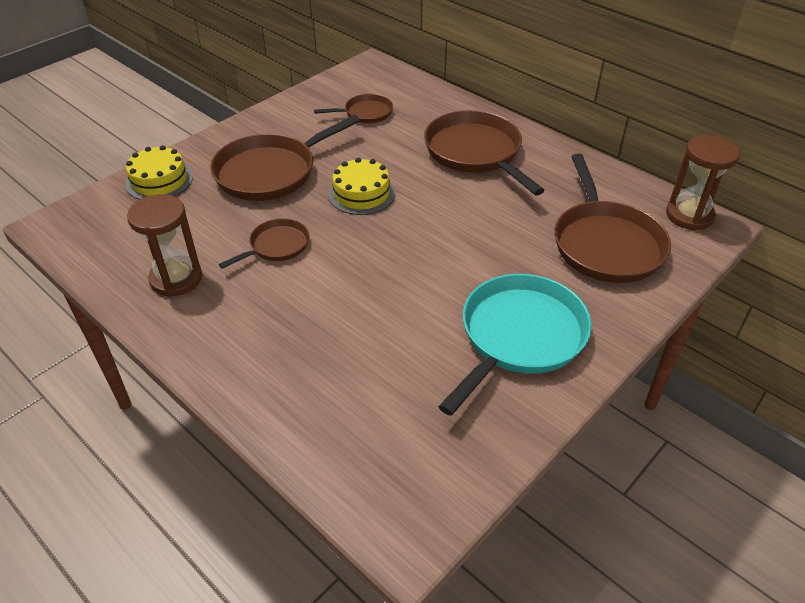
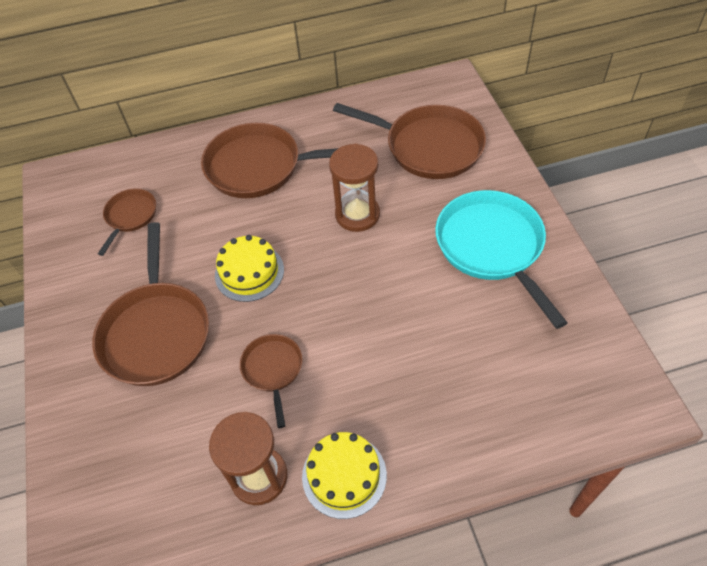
camera: 55 degrees left, 10 degrees up
yellow cake [125,145,193,200] -> yellow cake moved to [302,432,387,519]
brown hourglass [666,135,740,231] -> brown hourglass moved to [329,143,380,232]

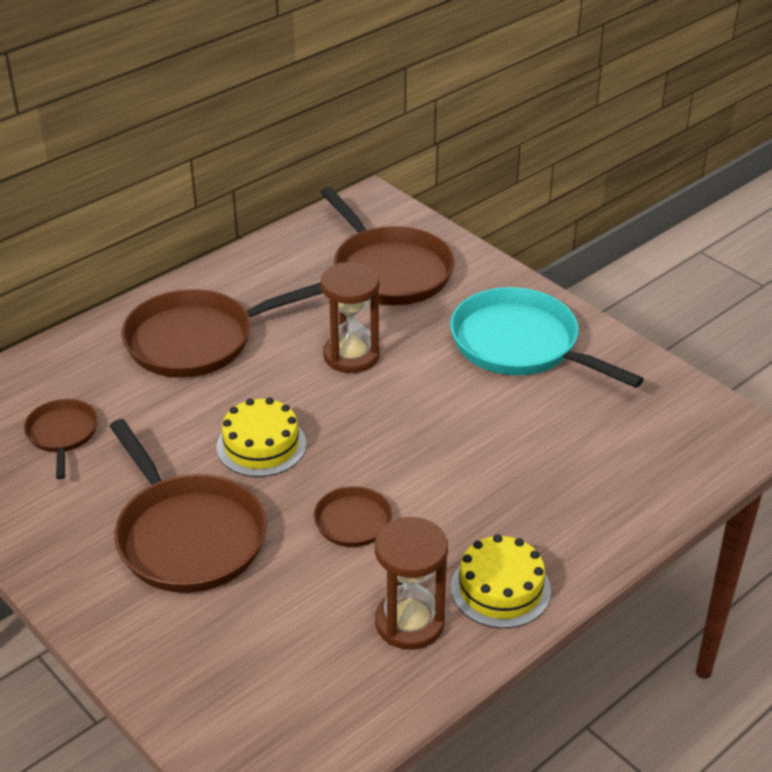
camera: 30 degrees left, 15 degrees down
brown pan [333,103,486,179] -> brown pan turned 60 degrees clockwise [320,187,455,305]

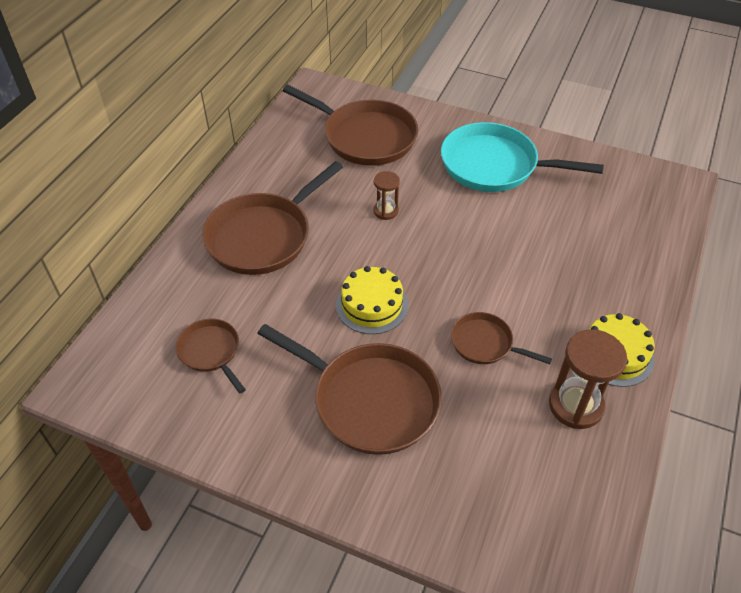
camera: 25 degrees left, 10 degrees up
brown hourglass [320,262,380,373] -> brown hourglass [373,171,400,220], size x0.57

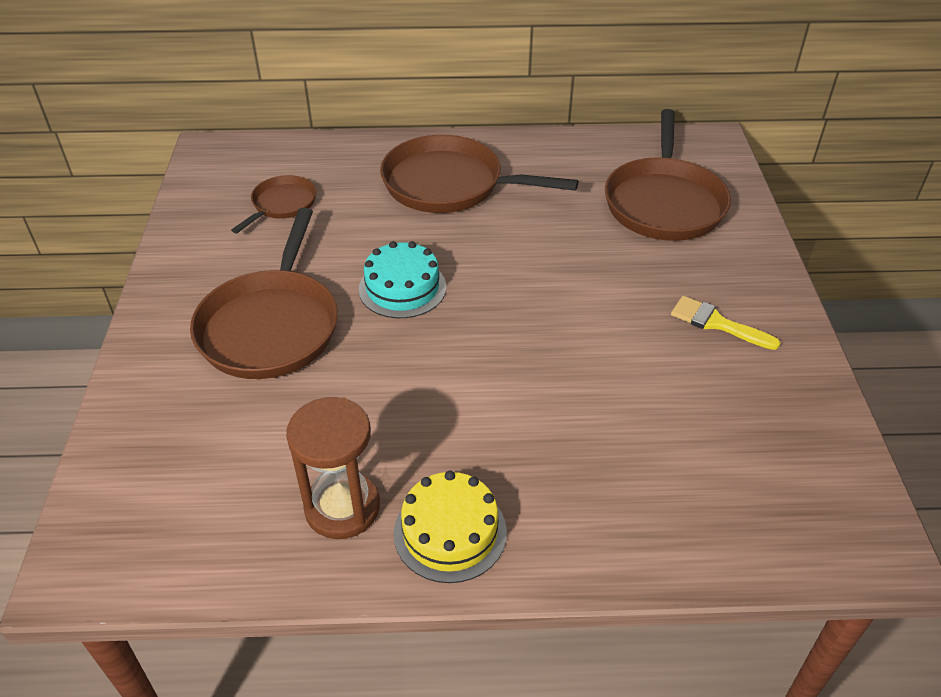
camera: 65 degrees right, 5 degrees down
yellow cake [336,266,408,334] -> turquoise cake [359,241,446,318]
brown hourglass [373,171,400,220] -> none
turquoise pan [441,122,604,192] -> yellow brush [671,296,780,350]
brown pan [451,312,552,364] -> none

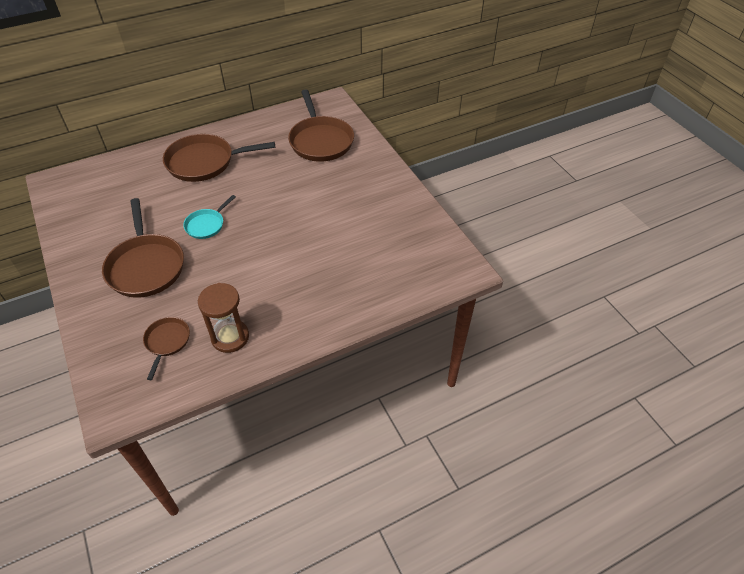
camera: 25 degrees left, 5 degrees up
brown pan [231,175,316,234] -> brown pan moved to [143,317,190,380]
turquoise cake [359,241,446,318] -> turquoise pan [183,195,236,239]
yellow cake [394,471,507,583] -> none
yellow brush [671,296,780,350] -> none

